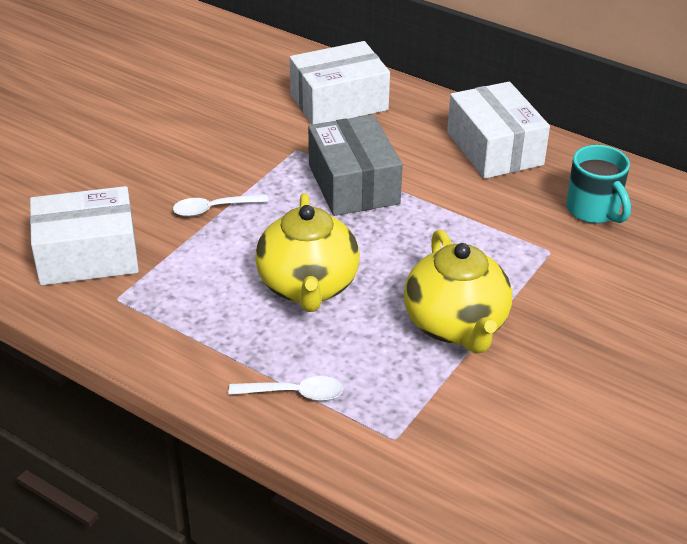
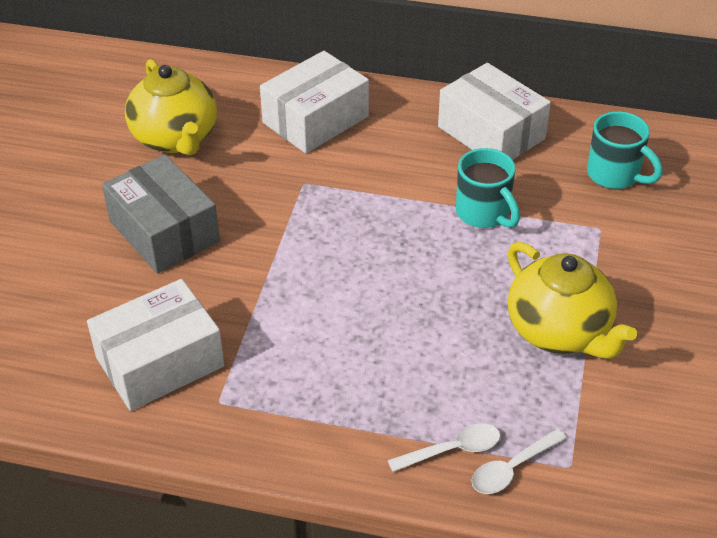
camera: 20 degrees left, 5 degrees up
white spoon [173,194,269,217] -> white spoon moved to [471,428,567,494]
yellow teapot [255,193,360,312] -> yellow teapot moved to [125,59,217,156]
grey box [308,115,403,216] -> grey box moved to [102,155,220,273]
none -> turquoise mug [456,148,520,228]

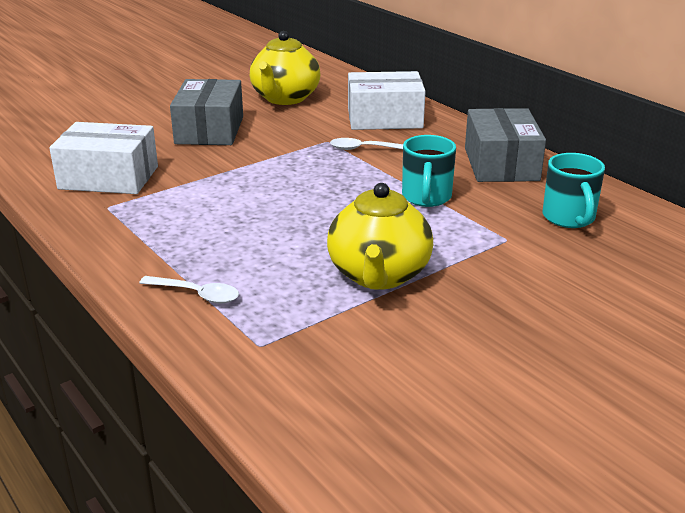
camera: 40 degrees right, 15 degrees down
white box [438,63,551,160] -> grey box [465,108,546,182]
white spoon [471,428,567,494] -> white spoon moved to [330,138,403,150]

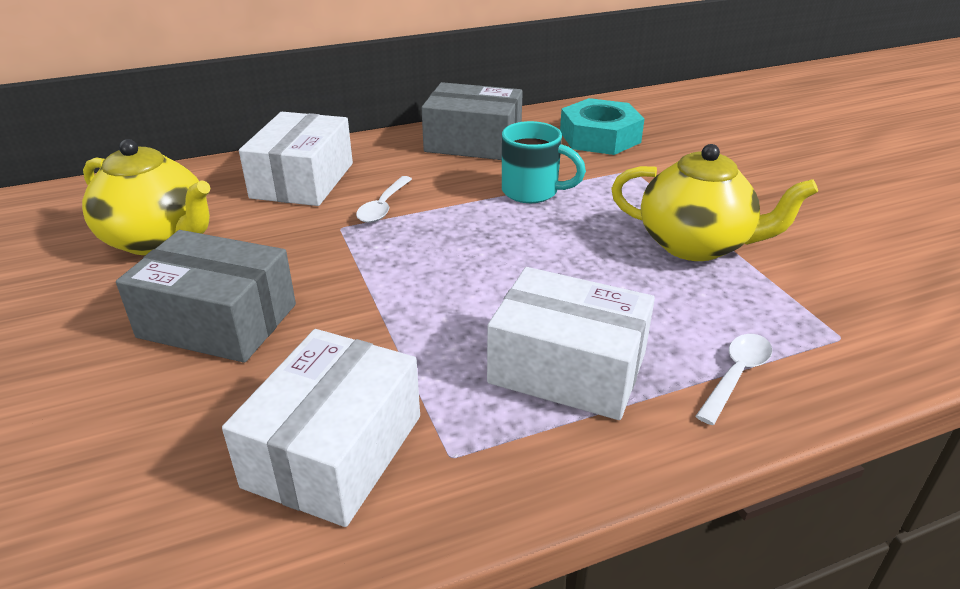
camera: 75 degrees left, 5 degrees up
turquoise mug [542,153,605,228] -> turquoise nut [560,98,644,155]
none -> white box [487,267,655,420]

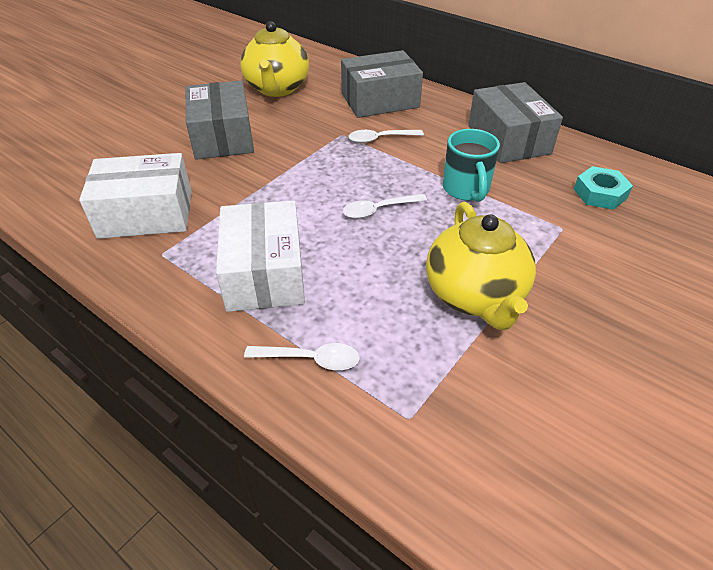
camera: 60 degrees right, 10 degrees up
white box [239,112,353,206] -> grey box [341,50,423,118]
turquoise nut [560,98,644,155] -> turquoise nut [574,166,633,210], size x0.64
none -> white spoon [343,194,427,219]

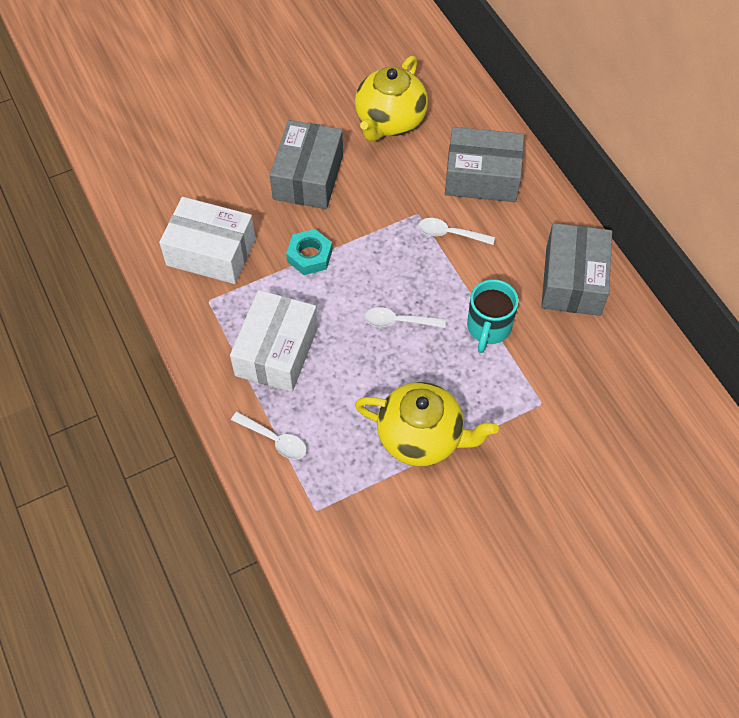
camera: 25 degrees right, 15 degrees up
yellow teapot [426,202,536,330] -> yellow teapot turned 90 degrees counterclockwise [355,382,499,466]
turquoise nut [574,166,633,210] -> turquoise nut moved to [286,229,333,275]

